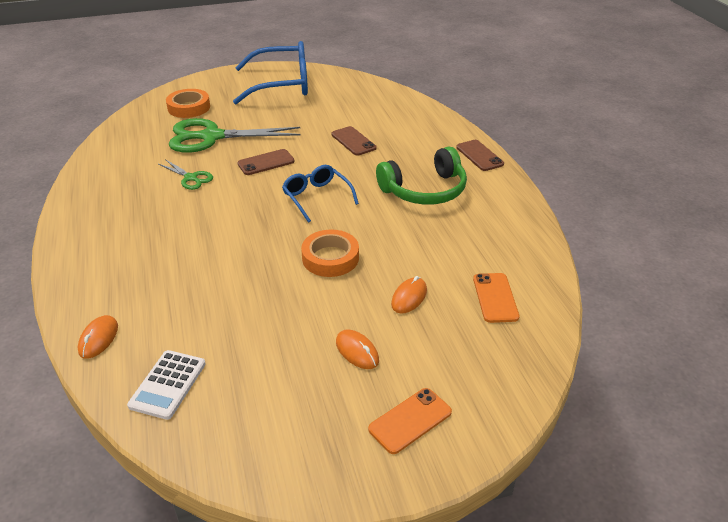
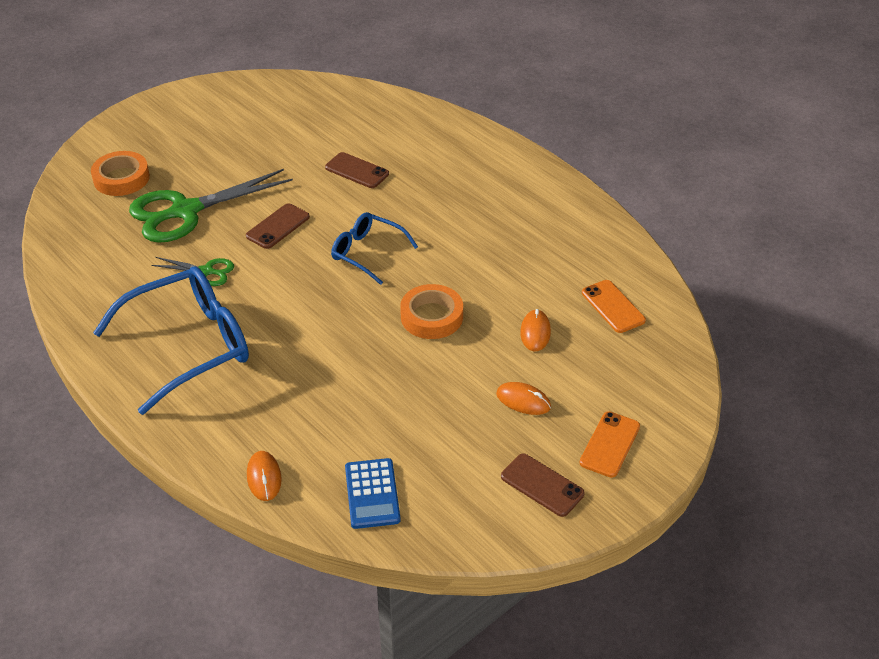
camera: 25 degrees left, 5 degrees up
white calculator [127,350,206,420] -> blue calculator [345,458,400,529]
blue glasses [233,41,308,104] -> blue glasses moved to [93,266,249,415]
green headphones [376,147,467,205] -> none
brown phone [456,140,504,171] -> brown phone moved to [501,453,585,517]

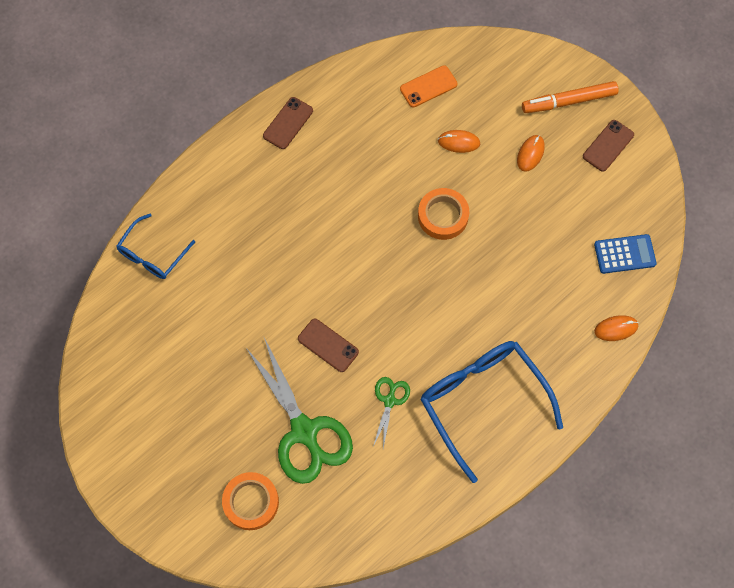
camera: 90 degrees left, 25 degrees up
brown phone [325,152,389,188] -> brown phone moved to [263,97,313,149]
blue glasses [331,212,418,285] -> blue glasses moved to [116,214,195,279]
orange phone [579,411,640,478] -> orange marker [522,81,619,113]

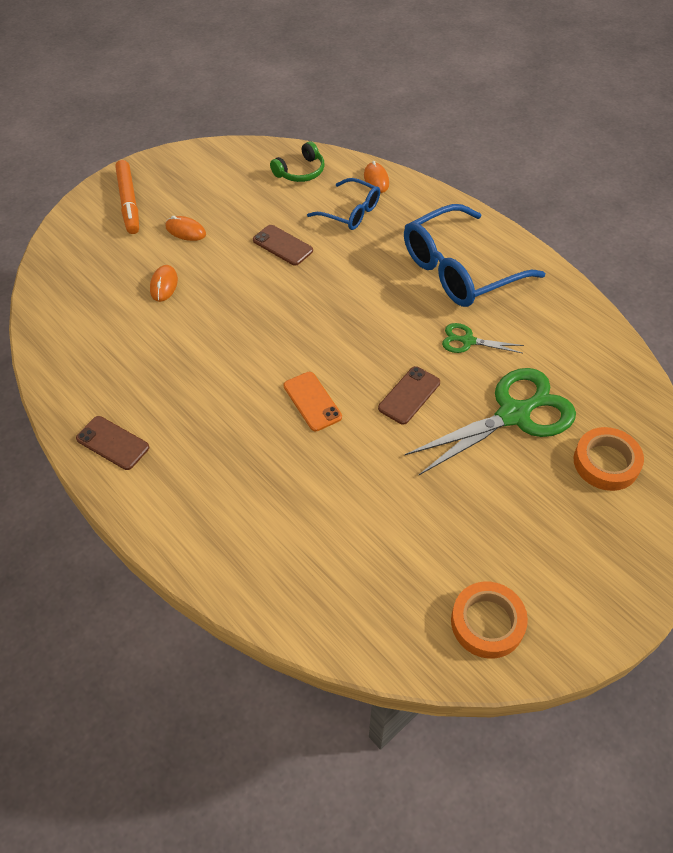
camera: 90 degrees left, 15 degrees down
blue glasses [116,214,195,279] -> blue glasses moved to [307,178,380,230]
orange phone [400,65,458,107] -> orange phone moved to [284,372,342,431]
orange tape [418,188,469,240] -> orange tape moved to [451,582,528,658]
brown phone [583,120,634,172] -> brown phone moved to [253,225,313,266]
blue calculator [594,234,657,274] -> green headphones [270,141,324,182]

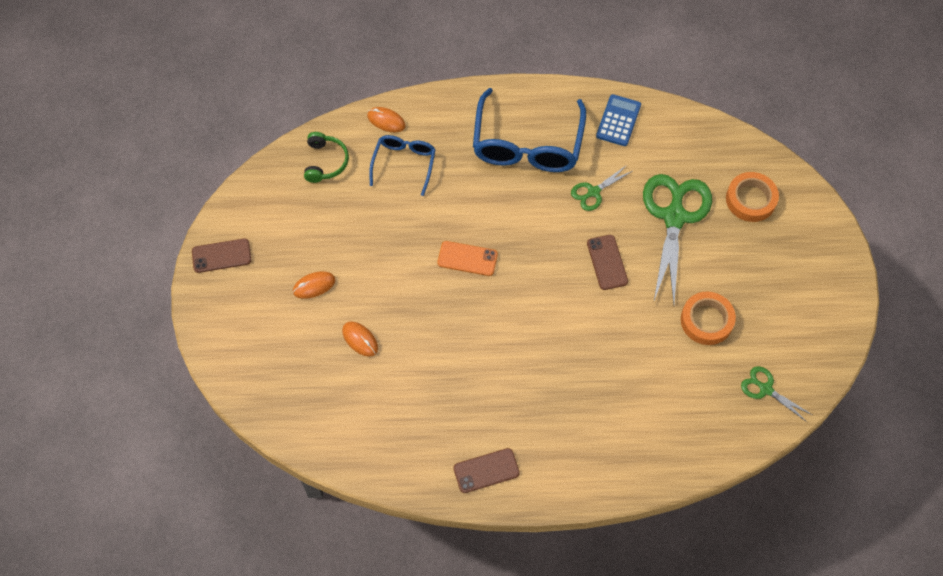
camera: 50 degrees left, 10 degrees up
orange marker [115,160,139,234] -> none
brown phone [253,225,313,266] -> brown phone moved to [192,238,251,273]
orange phone [284,372,342,431] -> orange phone moved to [438,241,498,276]
blue glasses [307,178,380,230] -> blue glasses turned 60 degrees counterclockwise [369,135,436,196]
orange tape [451,582,528,658] -> orange tape moved to [681,292,736,345]
none -> blue calculator [596,94,641,146]
none -> green scissors [741,366,812,422]

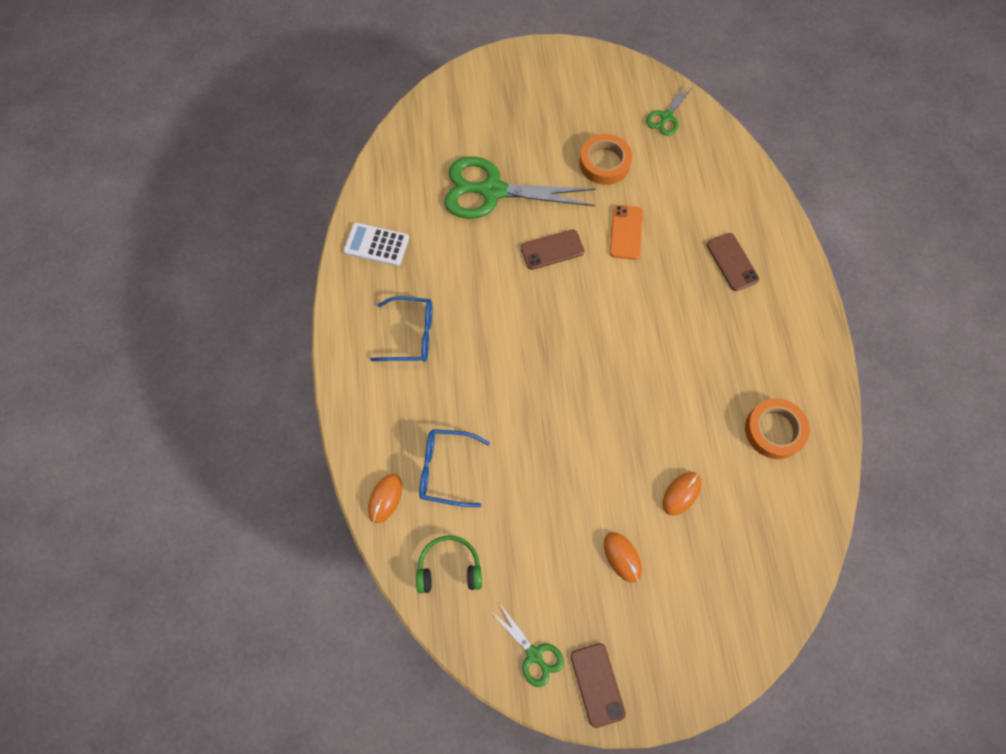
camera: 95 degrees left, 5 degrees up
orange phone [438,241,498,276] -> orange phone moved to [610,205,643,260]
brown phone [453,448,520,493] -> brown phone moved to [707,233,759,291]
blue glasses [473,88,586,172] -> blue glasses [370,296,433,362], size x0.56
green scissors [571,165,633,211] -> green scissors moved to [491,604,564,687]
blue calculator [596,94,641,146] -> white calculator [343,222,409,266]
orange tape [726,172,779,222] -> orange tape moved to [745,398,810,459]

